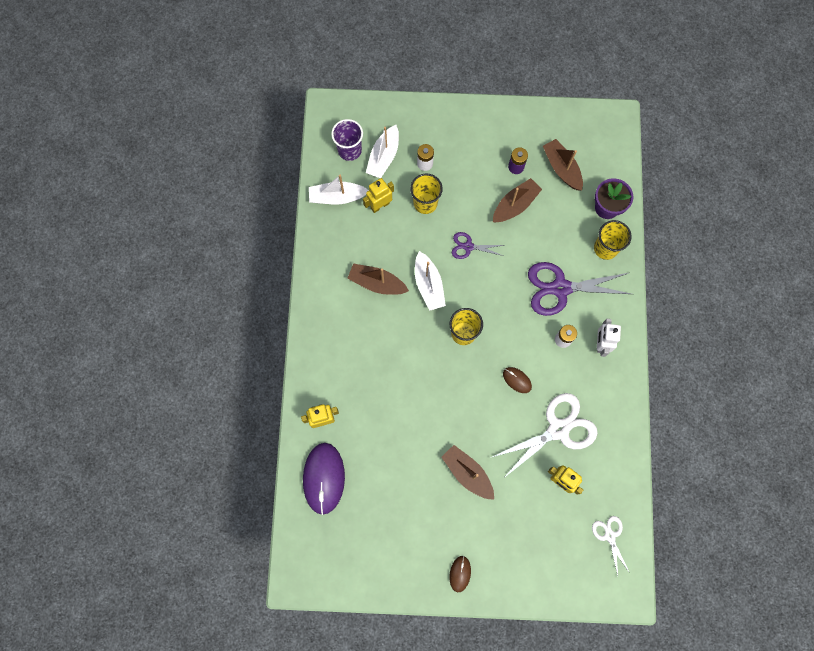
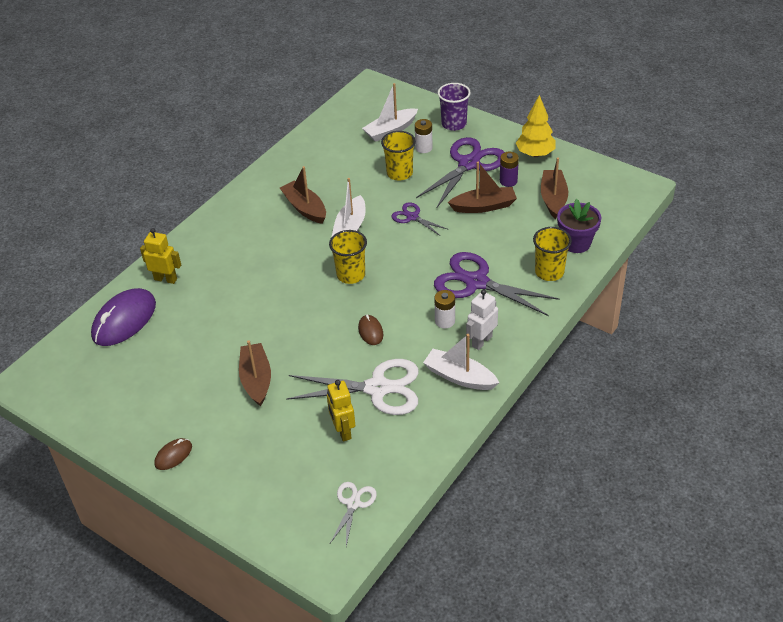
camera: 35 degrees right, 30 degrees down
white boat [309,175,369,204] -> white boat moved to [423,334,499,390]
purple cup [331,119,363,161] -> purple cup moved to [438,83,471,131]
yellow robot [363,178,394,213] -> none
none -> purple scissors [416,137,505,207]
none -> yellow tree [516,95,556,157]

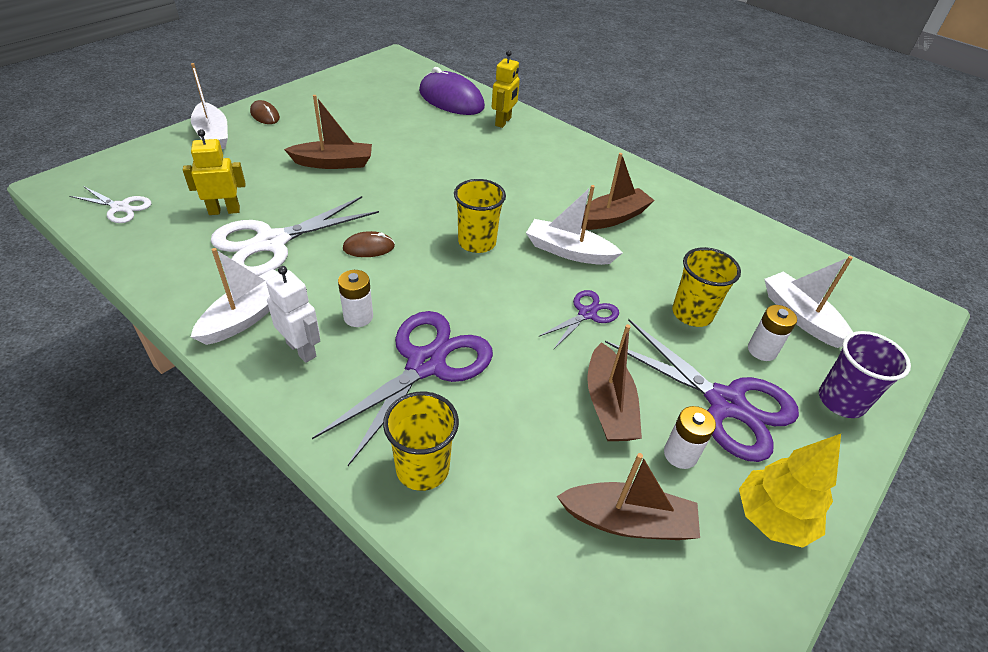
camera: 90 degrees right, 0 degrees up
white scissors [286,359,419,415] -> white scissors turned 45 degrees clockwise [210,196,379,276]
purple battery [500,152,519,187] -> white battery [664,406,716,469]
purple flower pot [557,199,601,253] -> none
none -> white boat [191,63,228,149]

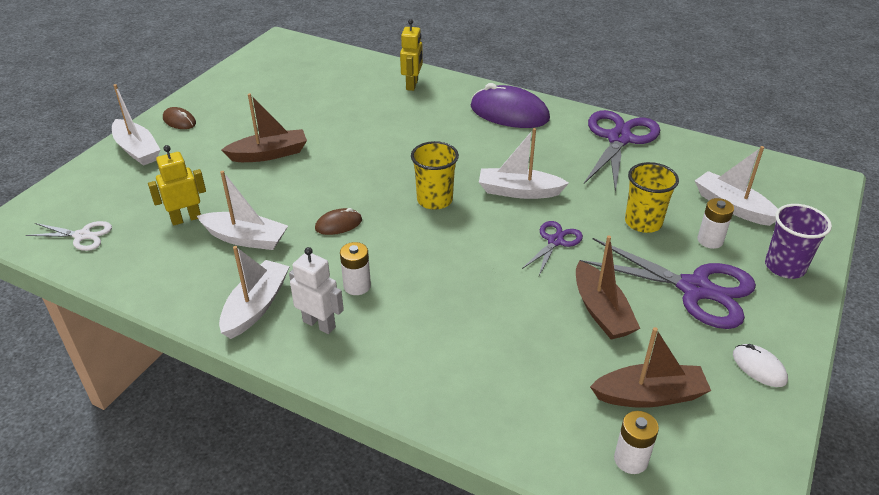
camera: 10 degrees left, 5 degrees down
white scissors [210,196,379,276] -> white boat [197,171,288,250]
purple scissors [312,311,493,466] -> purple scissors moved to [584,110,660,192]
yellow cup [383,392,459,491] -> none
purple mouse [419,67,485,115] -> purple mouse moved to [471,83,550,128]
brown boat [581,153,655,230] -> none
white battery [664,406,716,469] -> white battery moved to [614,411,659,474]
yellow tree [739,434,841,548] -> white mouse [733,344,788,387]

